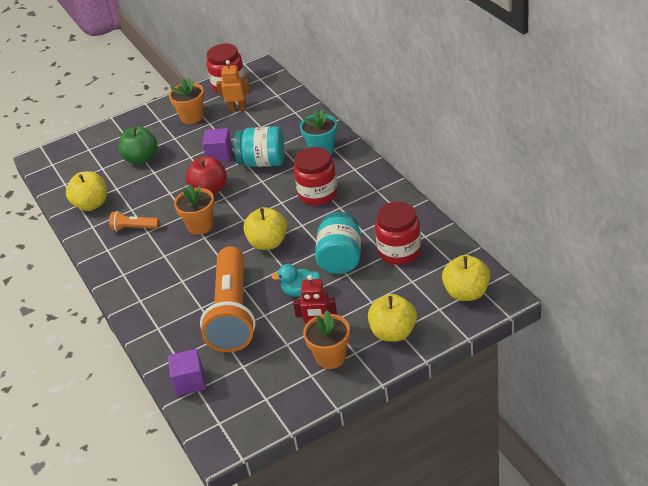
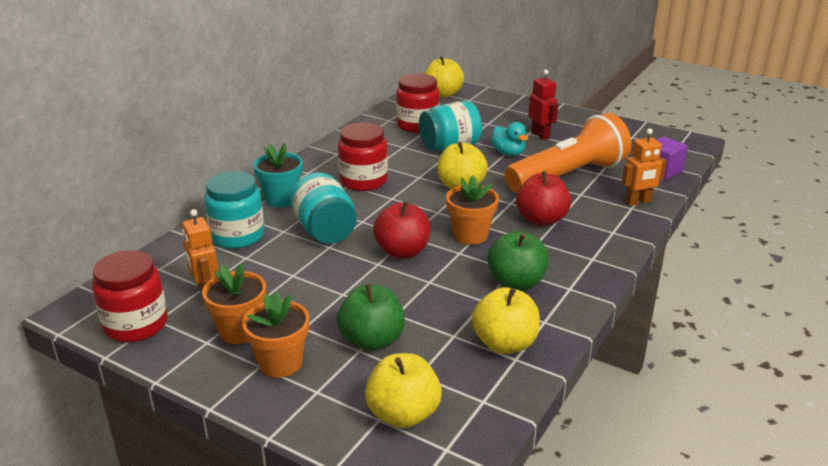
camera: 125 degrees left, 10 degrees down
orange flashlight [109,211,159,231] -> green apple [487,231,549,290]
purple cube [202,128,232,161] -> none
orange flower pot [303,310,350,369] -> orange flower pot moved to [242,292,309,378]
yellow apple [368,294,417,342] -> yellow apple moved to [365,353,442,428]
none -> turquoise jar [204,171,264,249]
none -> red apple [516,171,571,226]
none -> orange robot [622,129,667,206]

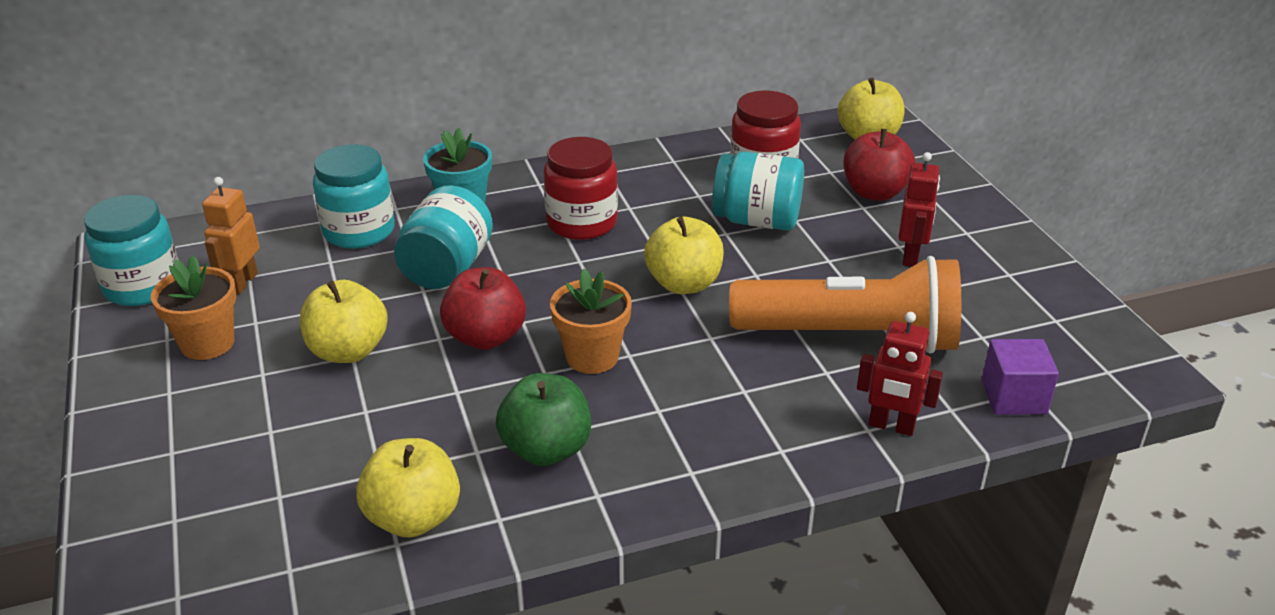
camera: 40 degrees right, 5 degrees up
red jar [92,250,168,342] -> turquoise jar [84,195,179,306]
orange flower pot [242,292,309,378] -> none
green apple [337,284,405,351] -> none
yellow apple [365,353,442,428] -> yellow apple moved to [300,280,388,363]
turquoise duck [491,122,528,156] -> none
red apple [516,171,571,226] -> red apple moved to [844,129,916,201]
orange robot [622,129,667,206] -> red robot [857,312,943,436]

